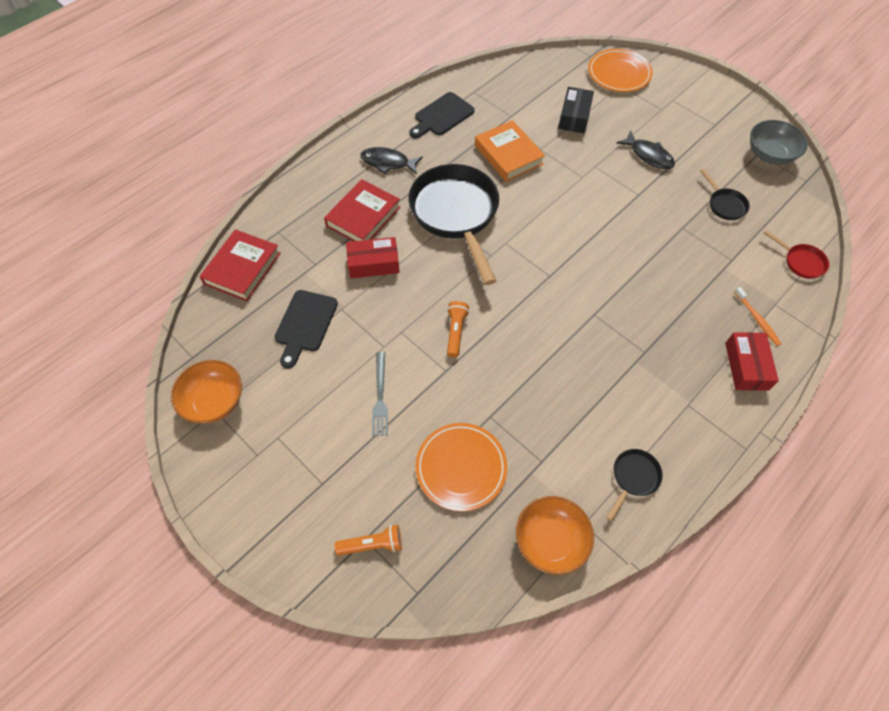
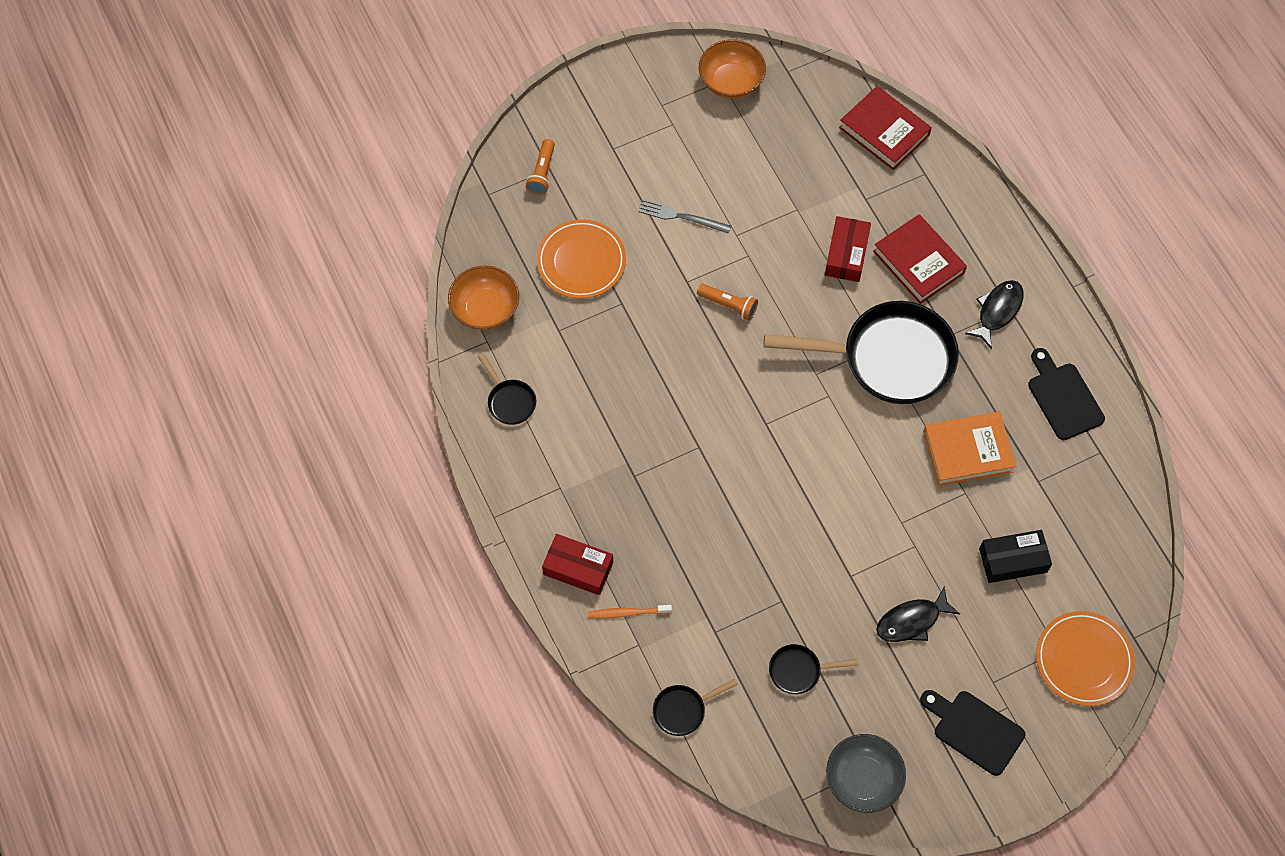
camera: 110 degrees right, 5 degrees up
black cutting board [275,290,338,369] -> black cutting board moved to [920,690,1026,776]
black box [558,87,594,133] -> black box turned 45 degrees counterclockwise [979,530,1052,583]
red pan [764,230,829,279] -> black pan [653,679,738,736]

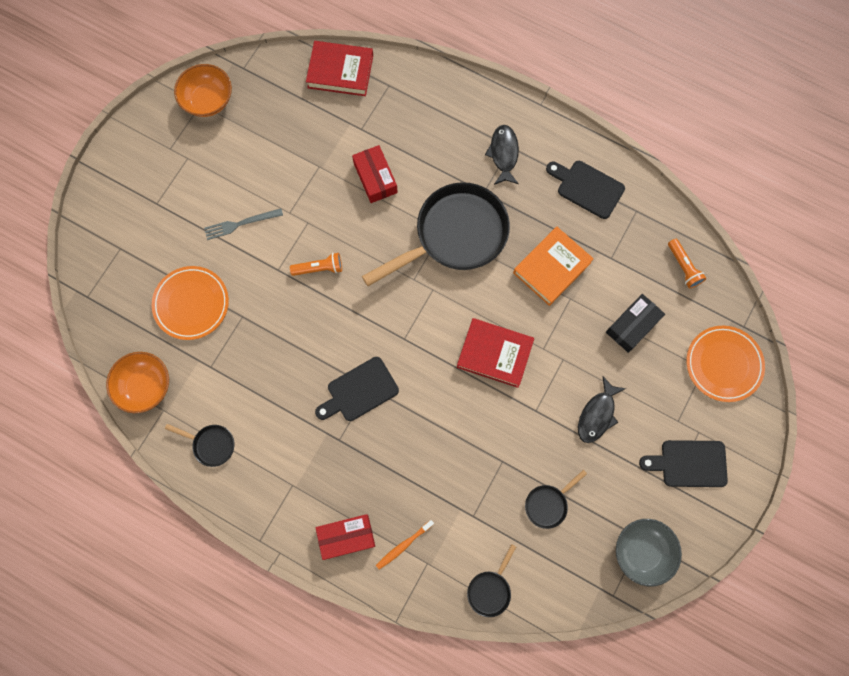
camera: 35 degrees left, 10 degrees up
orange flashlight [526,139,555,195] -> orange flashlight moved to [668,239,706,288]
red book [873,214,967,304] -> red book moved to [457,318,534,388]
none -> black cutting board [315,357,399,421]

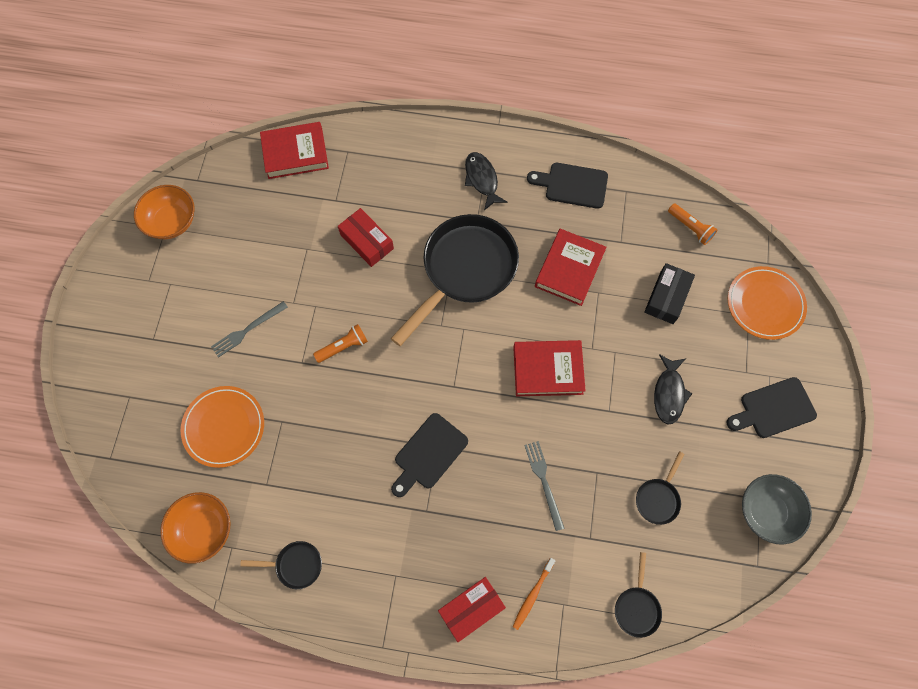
camera: 20 degrees left, 5 degrees down
orange book [513,227,594,306] -> red book [535,229,607,306]
none -> grey fork [524,441,565,531]

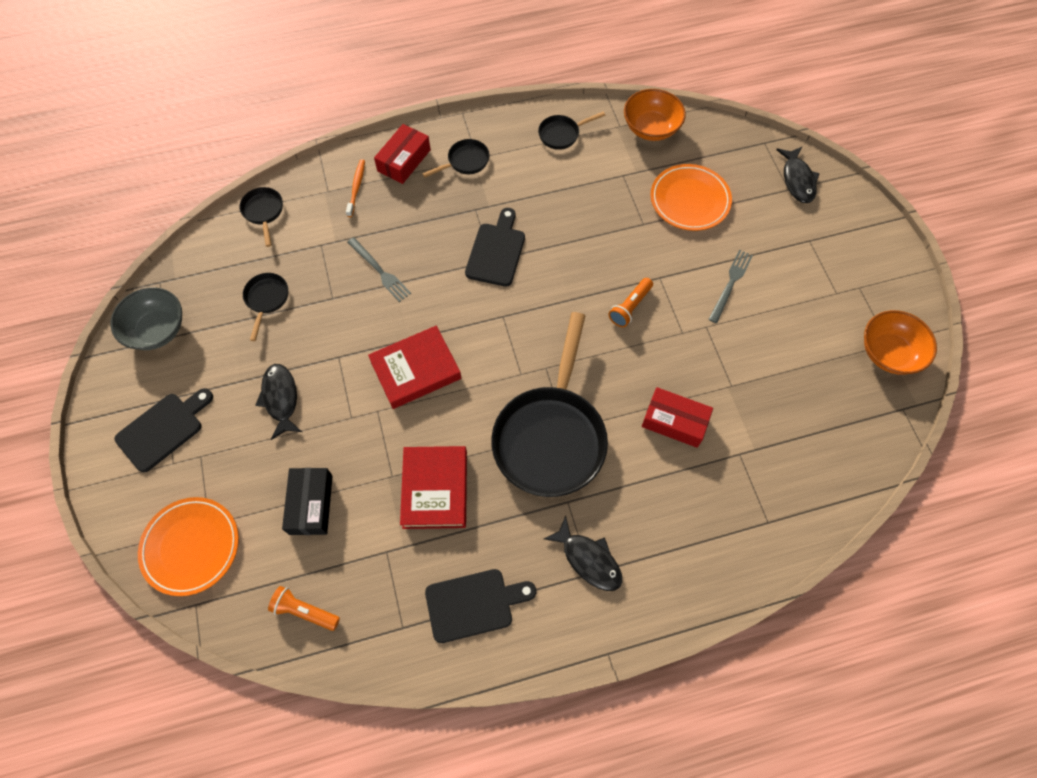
camera: 155 degrees right, 5 degrees down
red book [260,122,329,179] -> none
none -> black pan [422,139,489,177]
none -> black fish [776,147,820,203]

